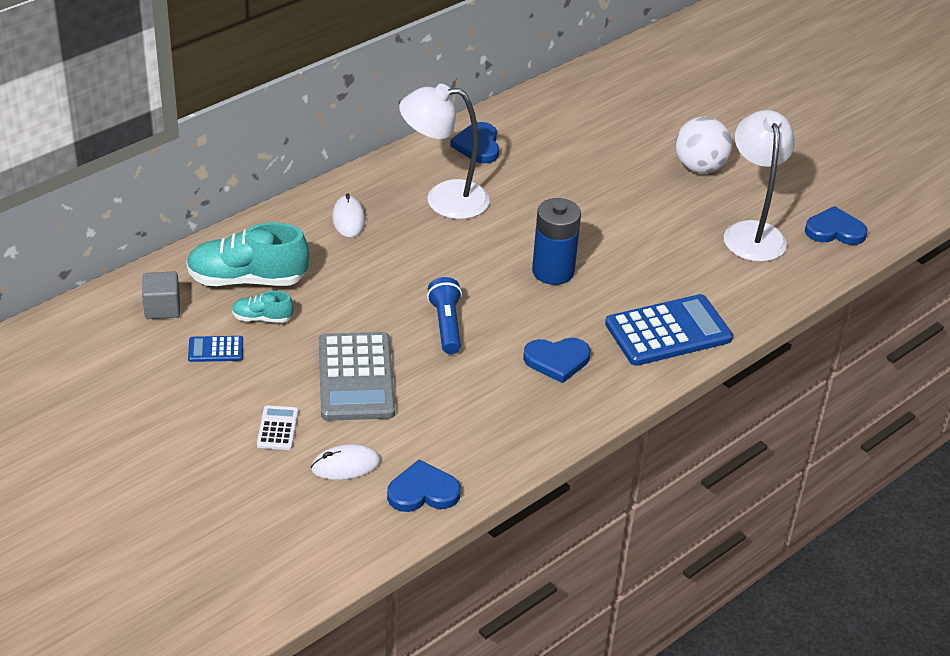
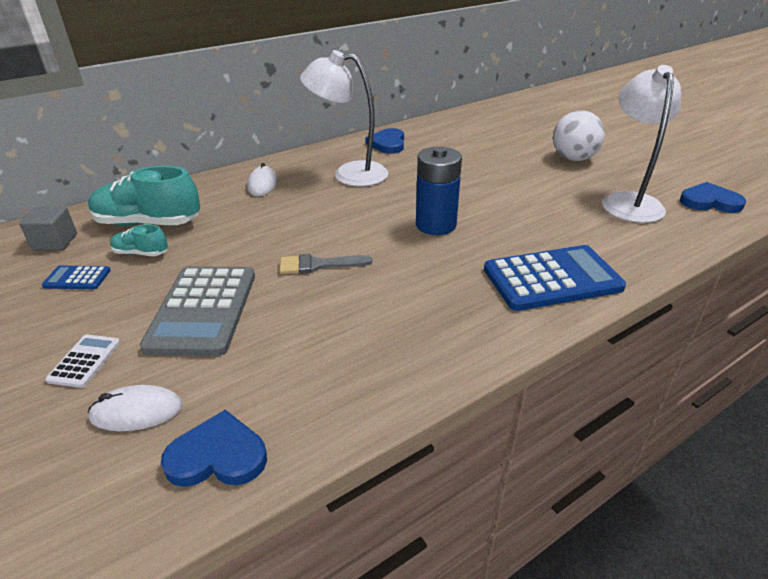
camera: 10 degrees right, 5 degrees down
blue flashlight [427,277,462,354] -> grey brush [280,254,372,274]
blue heart [523,338,591,383] -> none

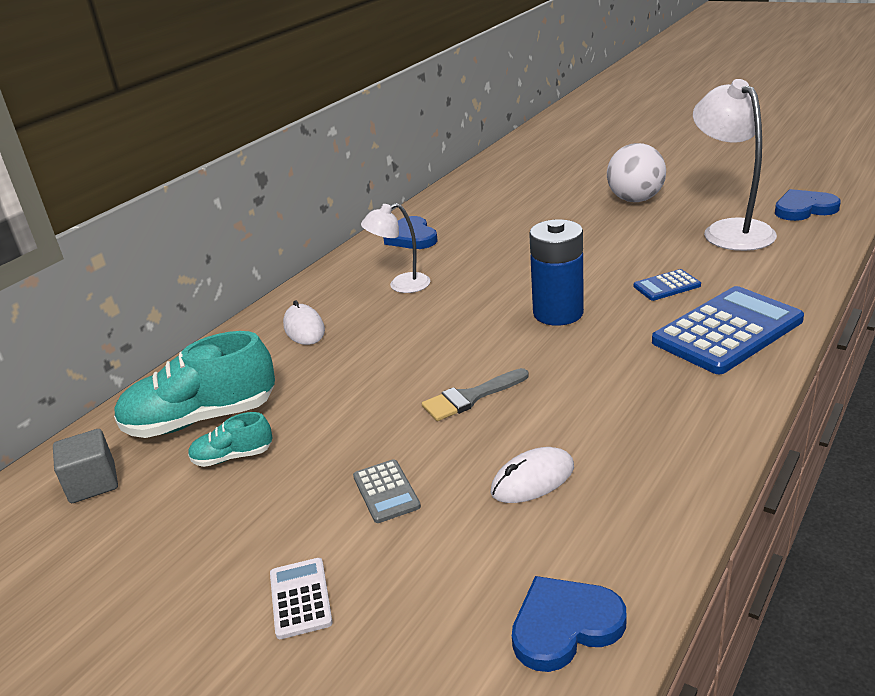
camera: 20 degrees left, 5 degrees down
blue calculator [42,266,111,289] -> blue calculator moved to [634,269,701,301]
white mouse [88,385,183,431] -> white mouse moved to [491,447,574,503]
grey calculator [140,266,255,356] -> grey calculator [353,459,421,523], size x0.46
white lamp [300,50,388,186] -> white lamp [361,203,430,293], size x0.58

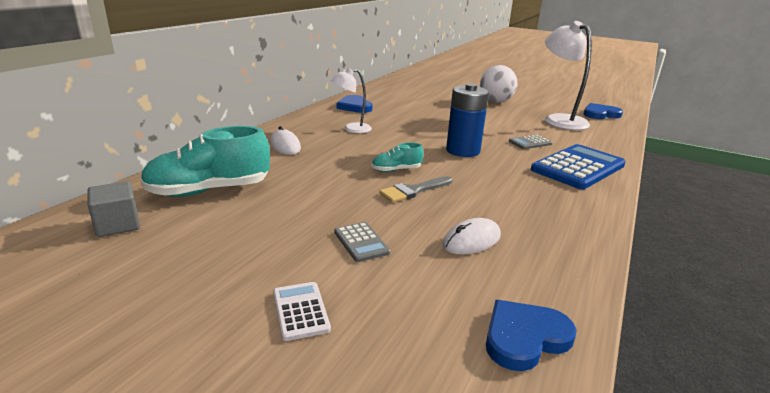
camera: 10 degrees left, 5 degrees down
turquoise shoe [188,412,272,467] -> turquoise shoe moved to [372,142,424,172]
blue calculator [634,269,701,301] -> grey calculator [509,135,553,149]

